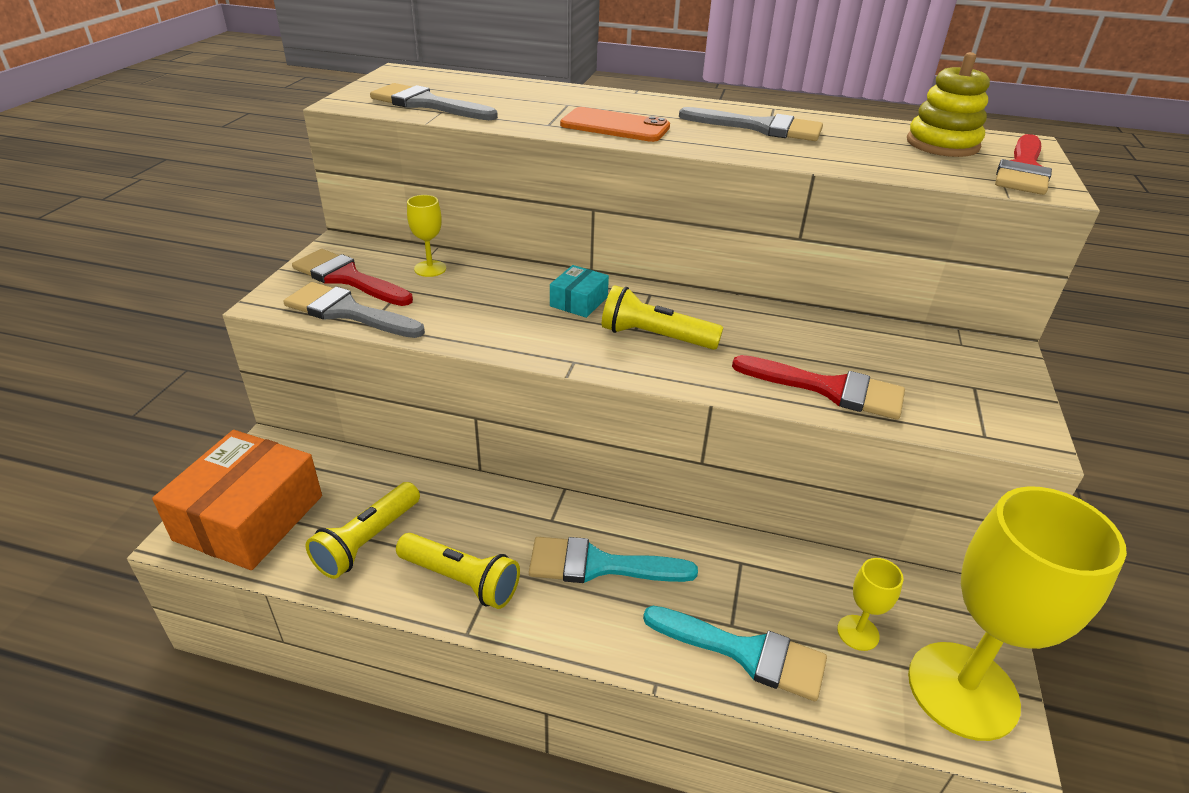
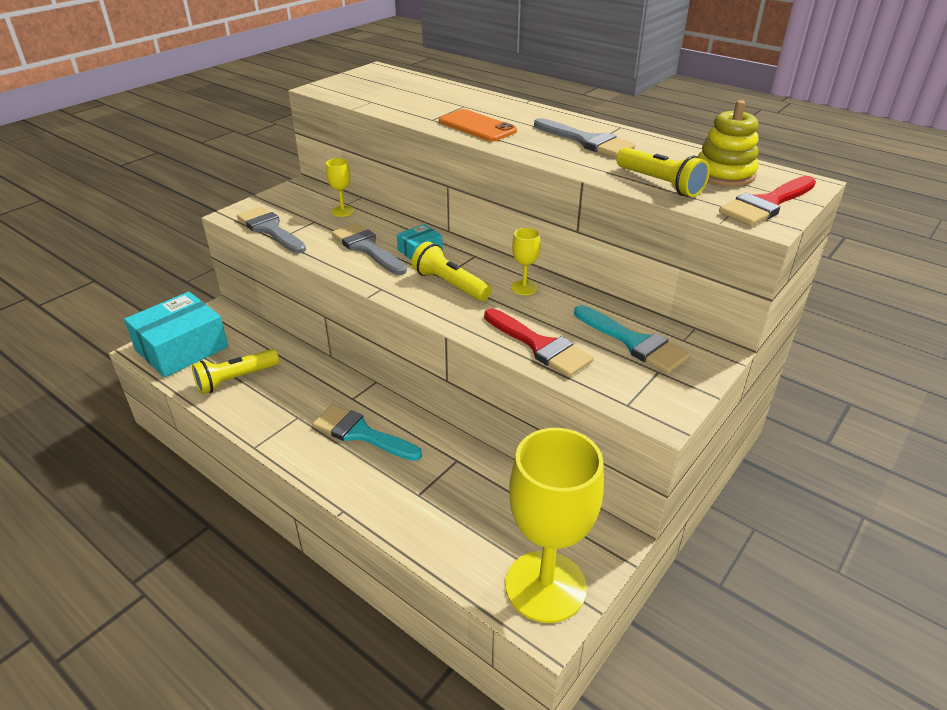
camera: 25 degrees right, 0 degrees up
orange box [152,430,322,570] -> turquoise box [124,292,228,378]
red brush [292,249,413,306] -> none
grey brush [370,83,498,120] -> grey brush moved to [332,223,407,275]
yellow flashlight [396,533,520,609] -> yellow flashlight moved to [616,147,710,197]
turquoise brush [643,606,827,701] -> turquoise brush moved to [574,305,690,373]
yellow goblet [837,558,904,651] -> yellow goblet moved to [511,228,541,295]

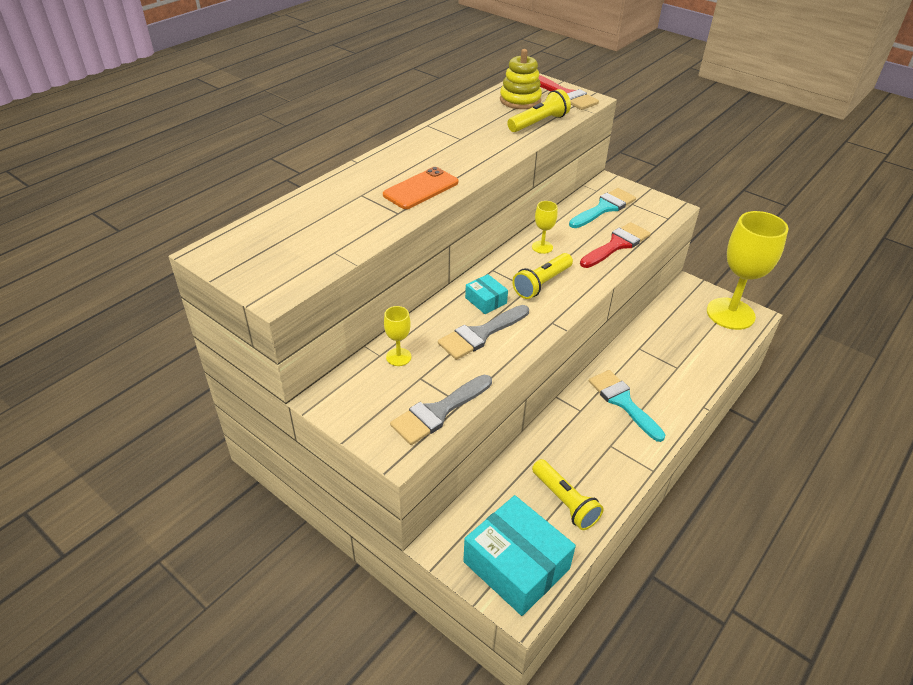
camera: 90 degrees left, 5 degrees up
turquoise brush [312,405,422,461] -> turquoise brush turned 120 degrees clockwise [589,370,665,442]
grey brush [534,118,635,157] -> none

